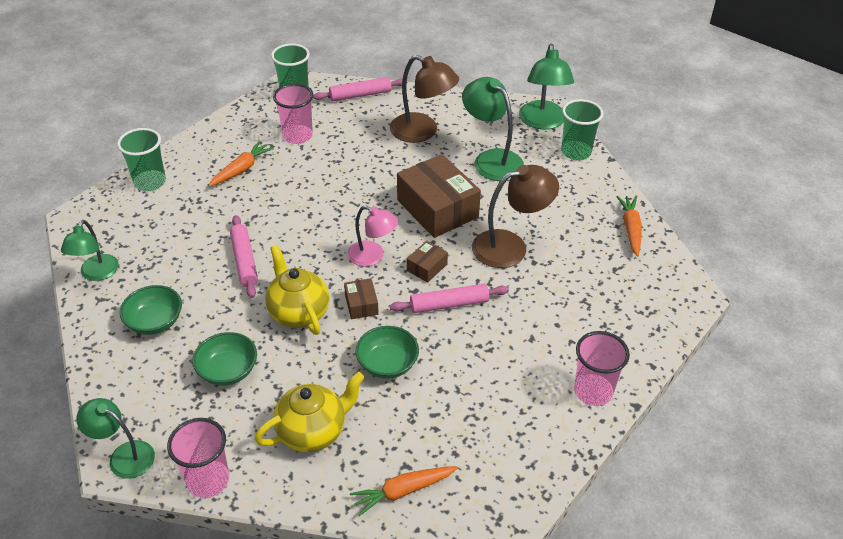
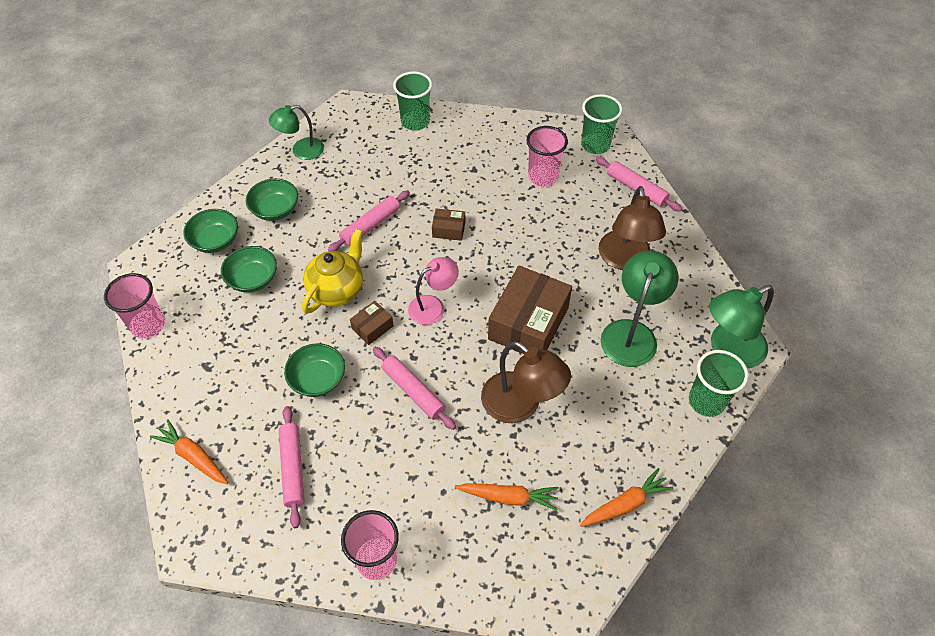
camera: 60 degrees right, 10 degrees up
green lamp [76,398,155,479] -> none
orange carrot [208,141,274,187] -> orange carrot moved to [455,483,559,511]
yellow teapot [255,372,364,452] -> none
pink lamp [347,205,398,267] -> pink lamp turned 120 degrees counterclockwise [408,257,459,325]
brown box [407,241,448,283] -> brown box moved to [432,208,465,241]
none -> green bowl [183,209,238,253]
none -> pink rolling pin [279,406,305,528]

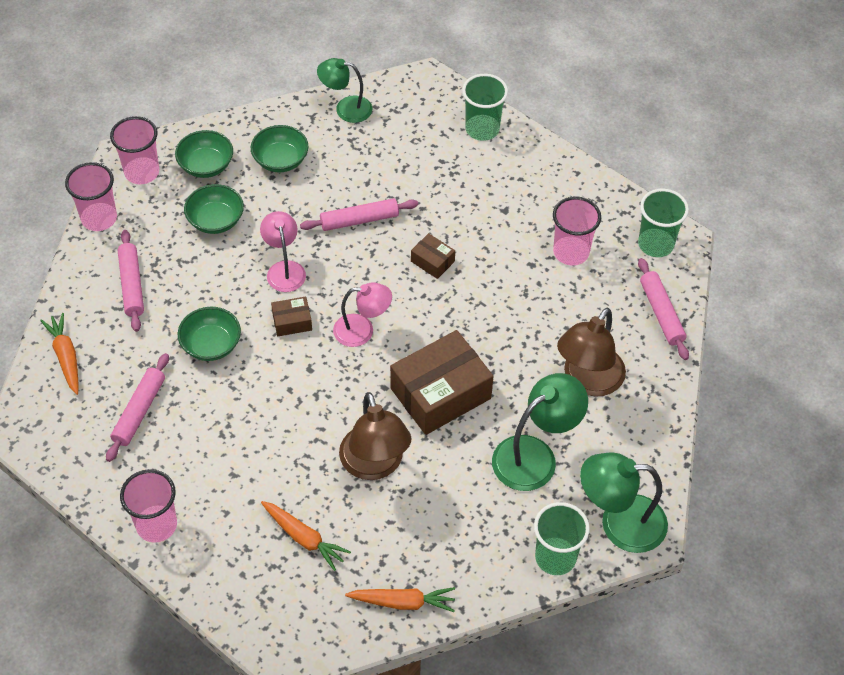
camera: 30 degrees right, 0 degrees up
yellow teapot [302,228,363,314] -> pink lamp [260,211,306,292]
pink rolling pin [373,347,456,430] -> pink rolling pin moved to [118,230,144,332]
none -> pink cup [110,116,159,184]

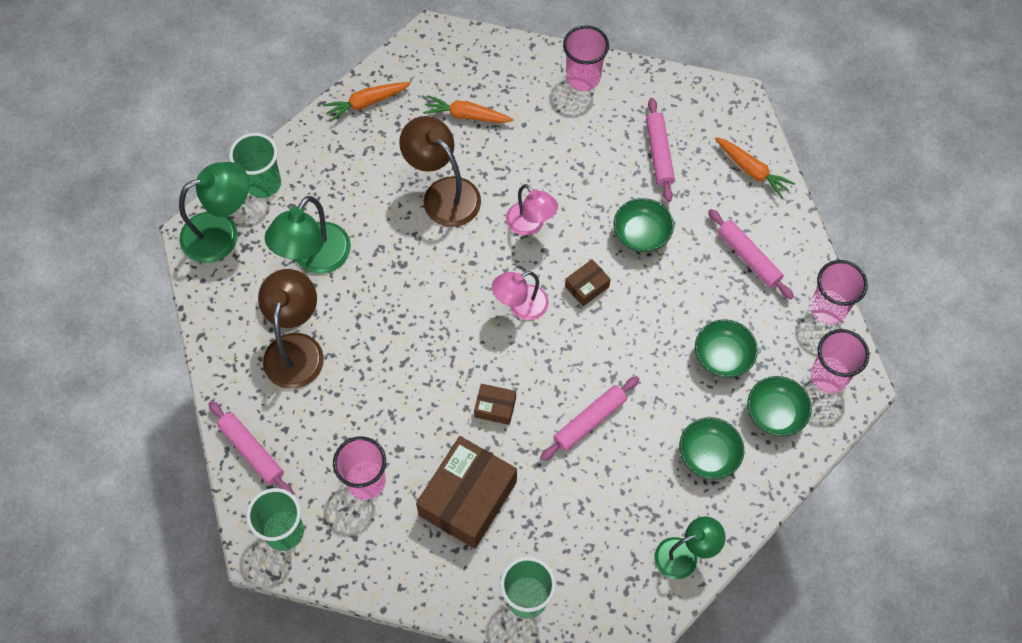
camera: 155 degrees right, 10 degrees up
pink lamp [260,211,306,292] -> pink lamp moved to [506,184,558,235]
brown box [390,330,494,435] -> brown box moved to [416,436,517,549]

